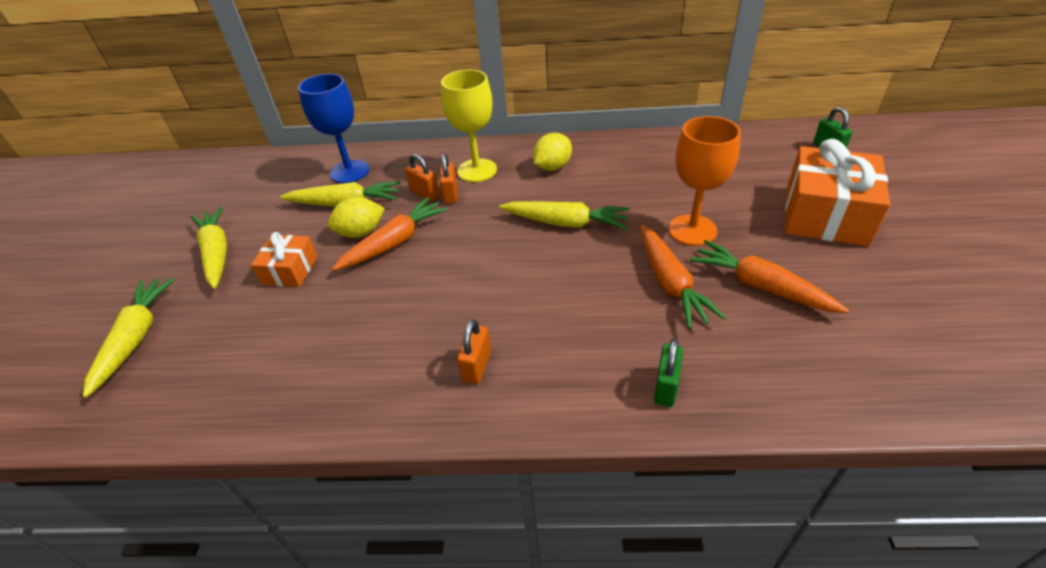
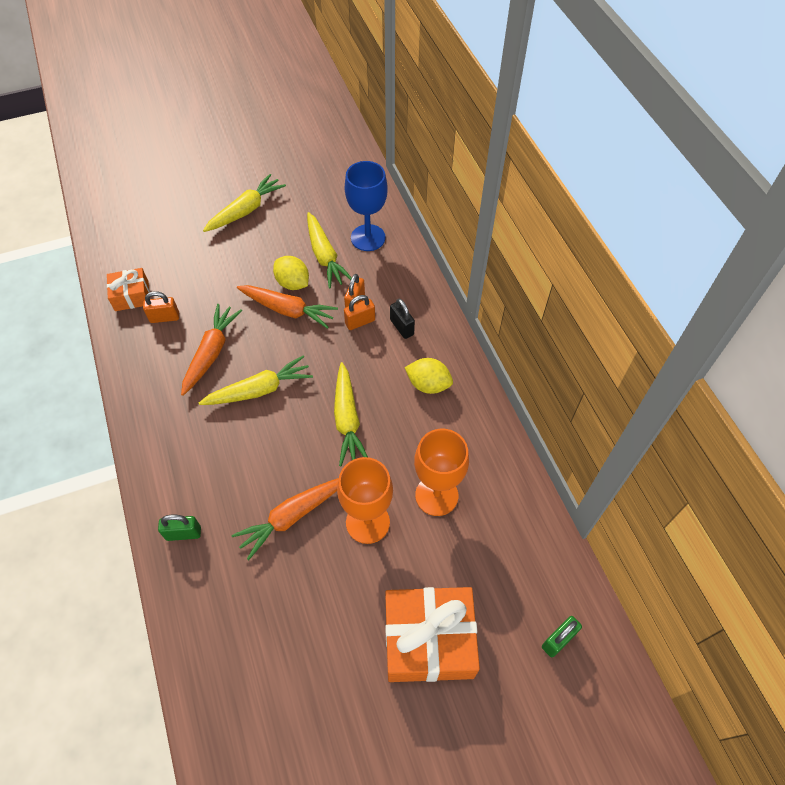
camera: 65 degrees right, 15 degrees up
yellow carrot [83,278,175,398] -> yellow carrot moved to [199,355,313,405]
orange gift [251,232,318,287] -> orange gift moved to [107,268,150,311]
yellow goblet [441,70,497,182] -> black padlock [390,299,415,339]
orange padlock [457,319,491,384] -> orange padlock moved to [143,291,179,323]
orange carrot [689,240,849,313] -> orange carrot moved to [181,304,242,396]
none -> orange goblet [414,429,469,516]

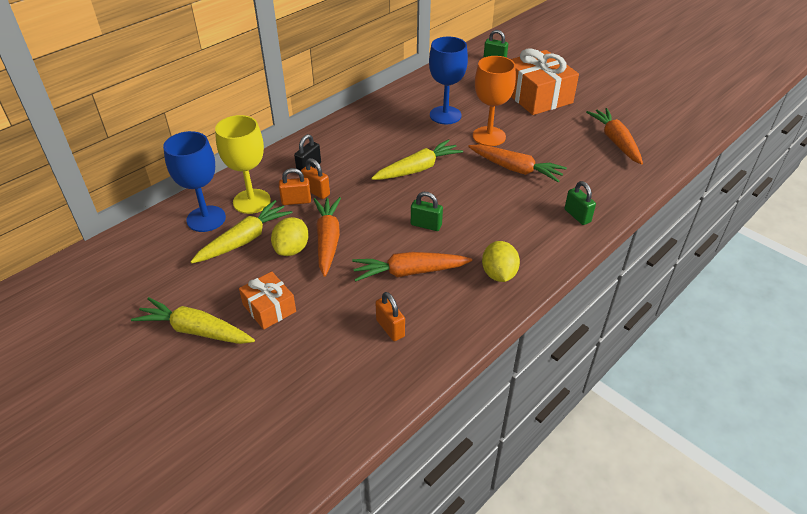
camera: 115 degrees left, 15 degrees down
orange gift [107,268,150,311] -> orange gift moved to [239,271,296,330]
yellow carrot [199,355,313,405] -> green padlock [411,192,443,231]
yellow lemon [405,358,453,394] -> yellow lemon moved to [482,241,520,282]
orange goblet [414,429,469,516] -> blue goblet [429,37,468,124]
none -> yellow goblet [215,115,271,214]
none -> orange carrot [586,108,643,165]

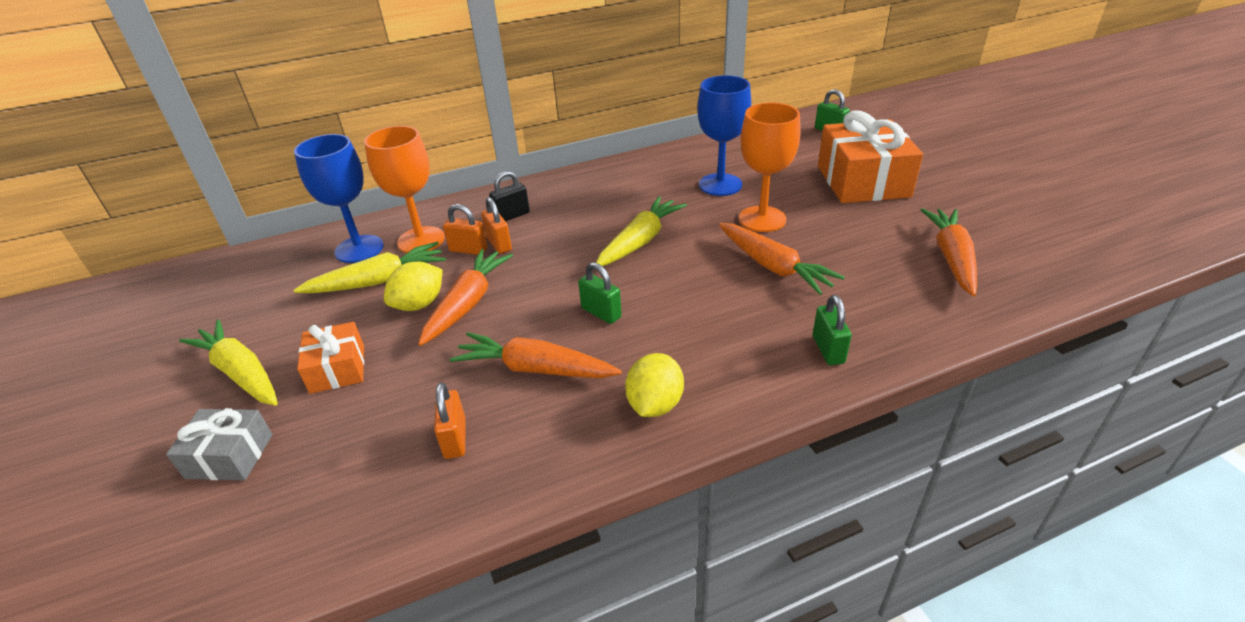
camera: 25 degrees right, 5 degrees down
yellow goblet [215,115,271,214] -> orange goblet [364,126,445,253]
yellow carrot [371,139,463,180] -> yellow carrot turned 45 degrees counterclockwise [596,196,687,266]
none -> grey gift [166,408,273,480]

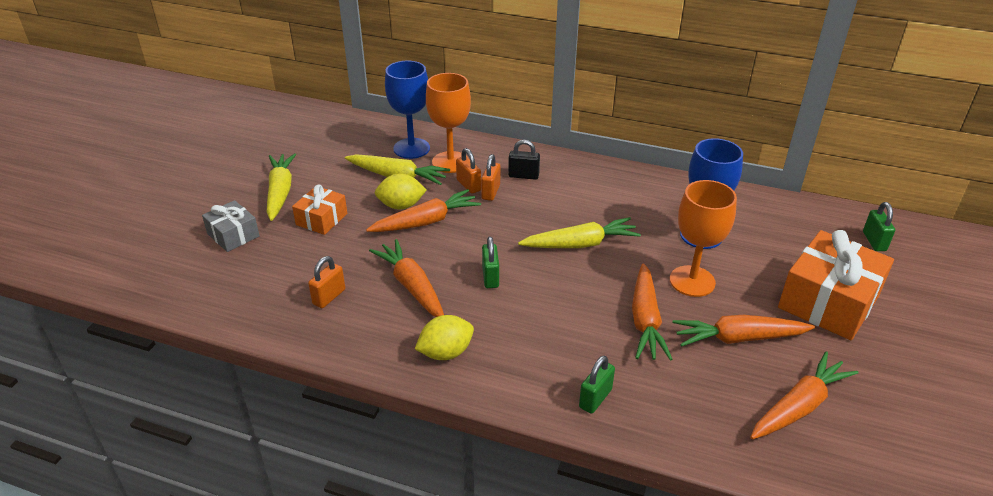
camera: 40 degrees right, 0 degrees up
none -> orange carrot [673,315,815,347]

